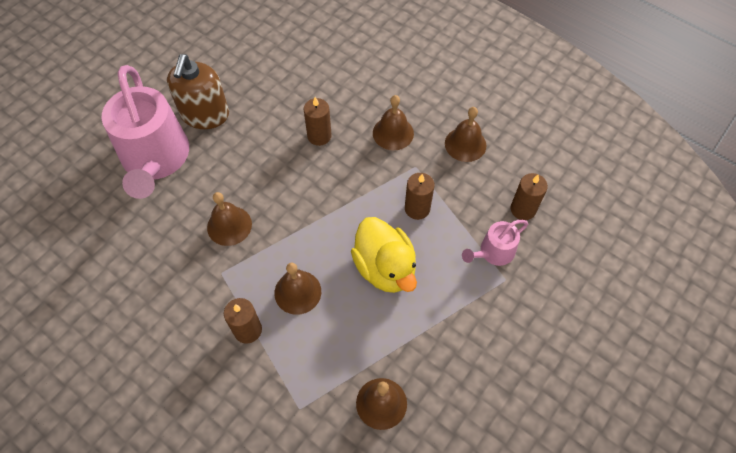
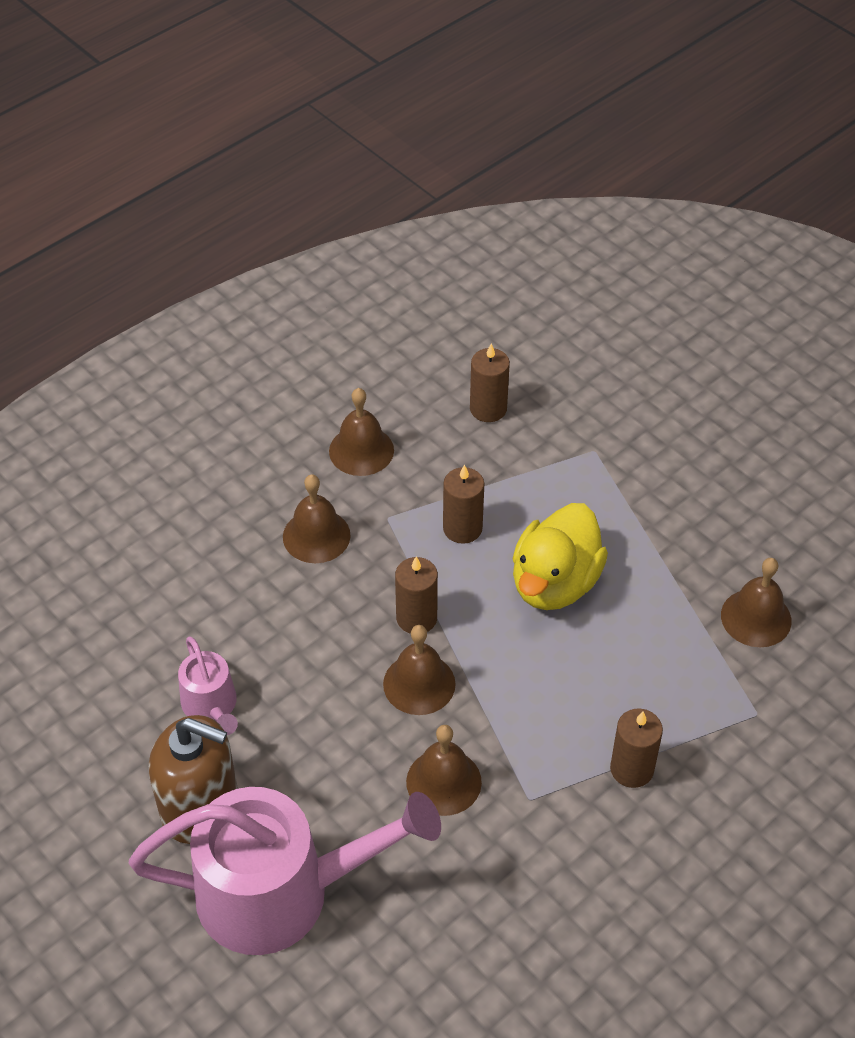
camera: 80 degrees left, 10 degrees down
brown bell [274,263,321,315] -> brown bell moved to [383,625,456,715]
brown candle [304,97,332,146] -> brown candle moved to [395,556,438,634]
yellow duck [351,217,417,293] -> yellow duck turned 135 degrees clockwise [513,503,608,610]
pink watering can [462,220,528,266] -> pink watering can moved to [178,636,238,735]

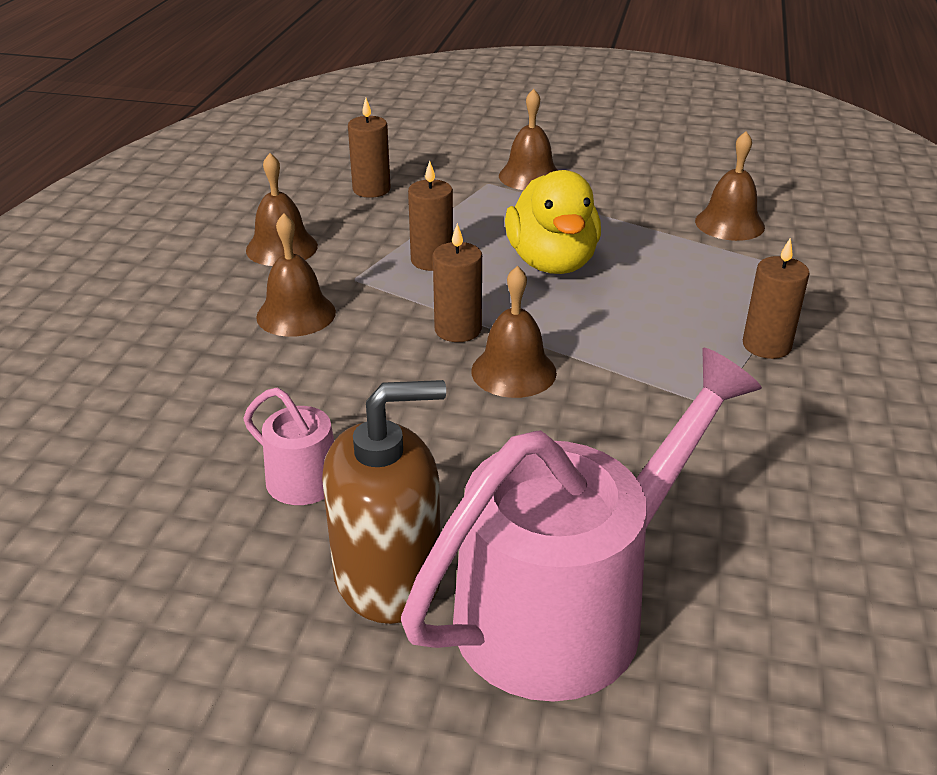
camera: 35 degrees left, 15 degrees down
brown bell [406,725,482,816] -> brown bell moved to [499,89,558,190]

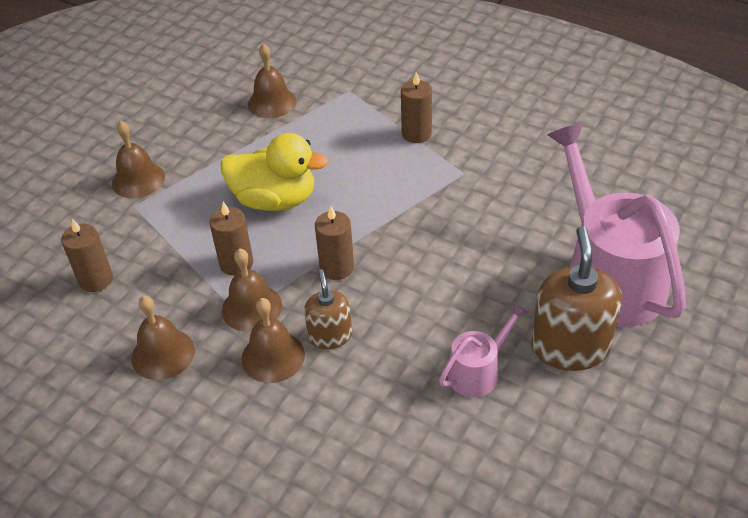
camera: 70 degrees left, 10 degrees up
brown bell [471,266,557,398] -> brown bell moved to [222,248,282,332]
none -> brown soap dispenser [304,269,352,349]

